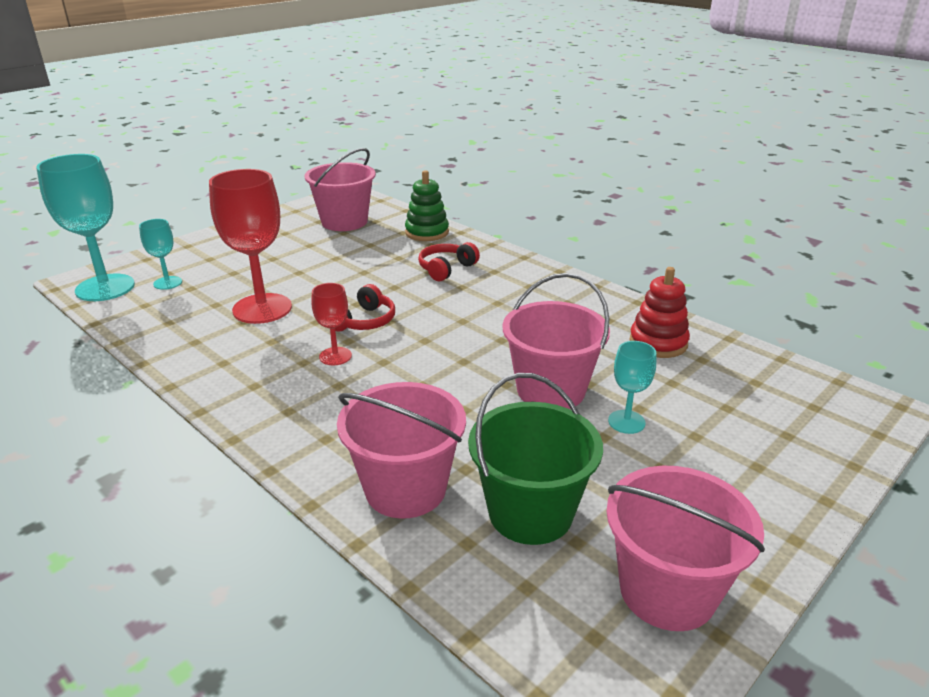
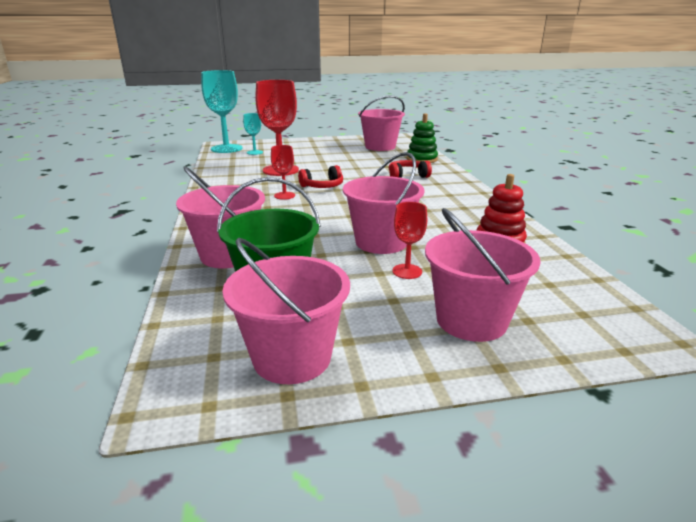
camera: 35 degrees right, 5 degrees down
turquoise goblet [608,341,656,434] -> red goblet [393,202,427,279]
none -> pink bucket [425,208,541,342]

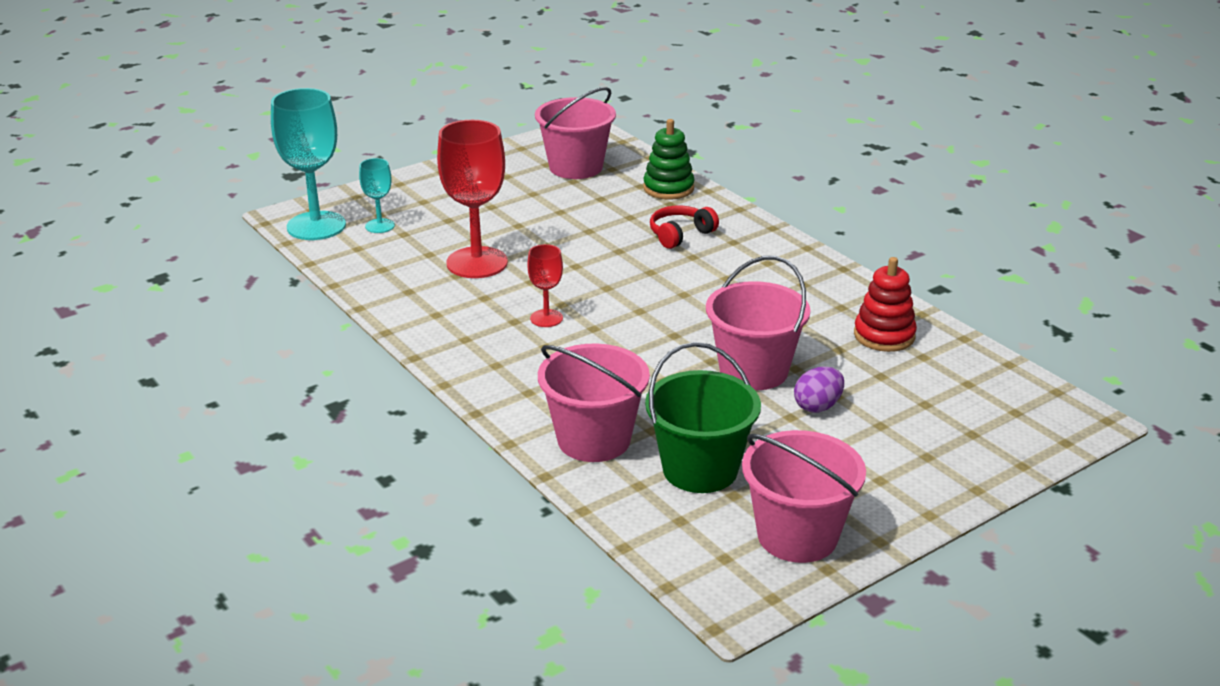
camera: 25 degrees left, 5 degrees up
red headphones [298,165,343,188] -> none
red goblet [393,202,427,279] -> purple egg [794,367,844,413]
pink bucket [425,208,541,342] -> none

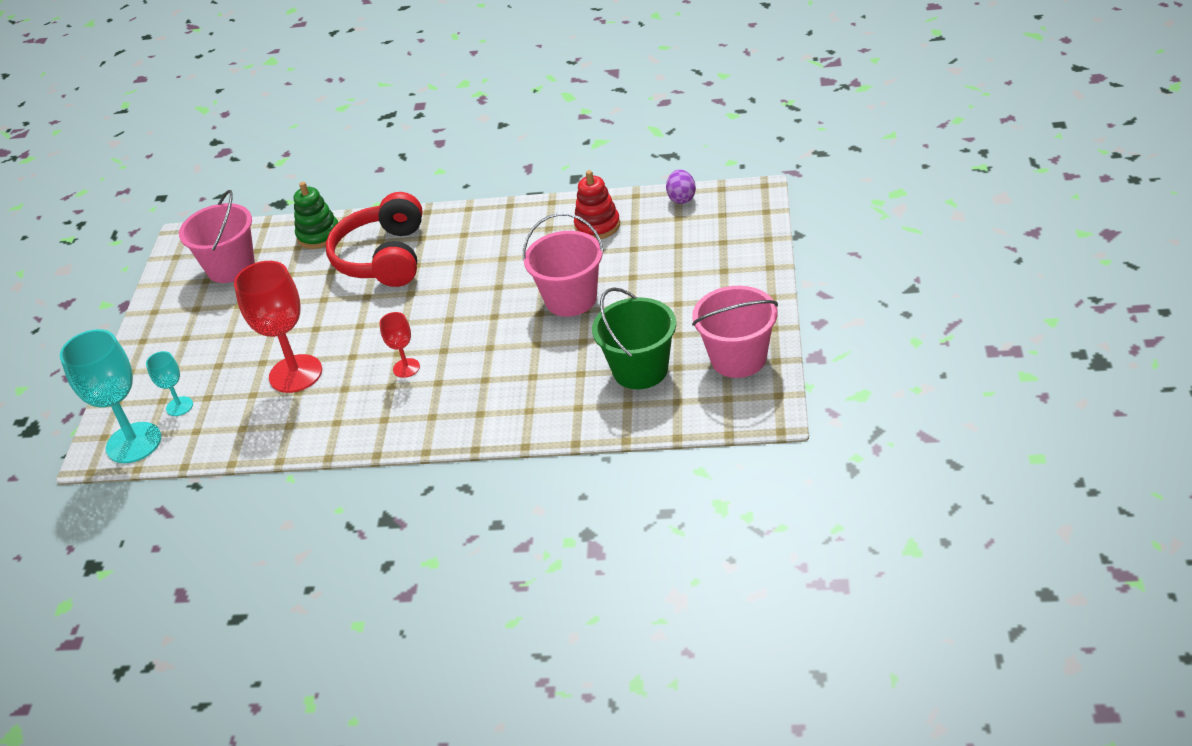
camera: 45 degrees left, 10 degrees up
pink bucket [538,344,650,462] -> none
red headphones [650,206,719,249] -> red headphones [326,192,423,287], size x1.99
purple egg [794,367,844,413] -> purple egg moved to [666,170,696,204]

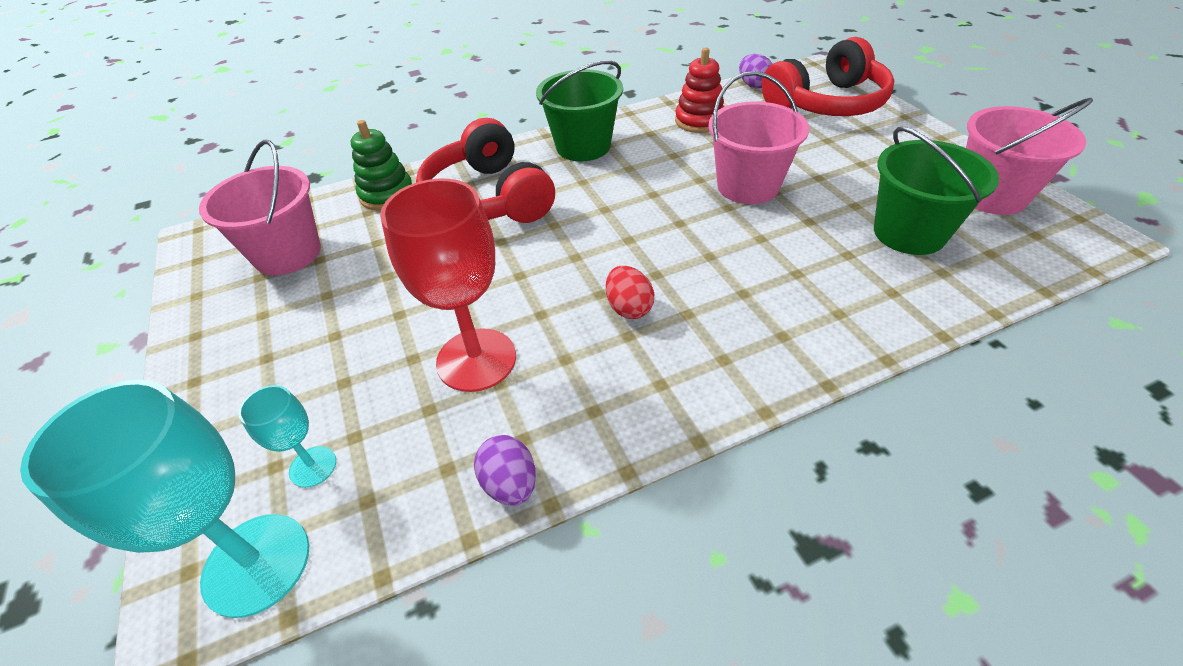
camera: 30 degrees left, 5 degrees up
red goblet [379,312,420,378] -> red egg [606,266,654,319]
none -> purple egg [474,435,536,506]
none -> green bucket [536,61,623,161]
none -> red headphones [762,37,894,116]

